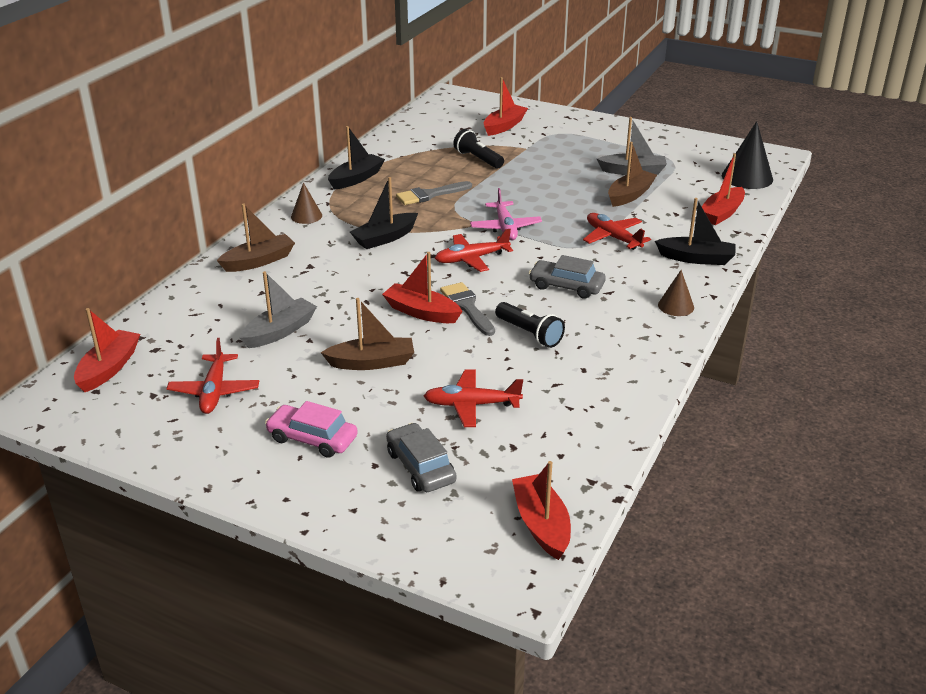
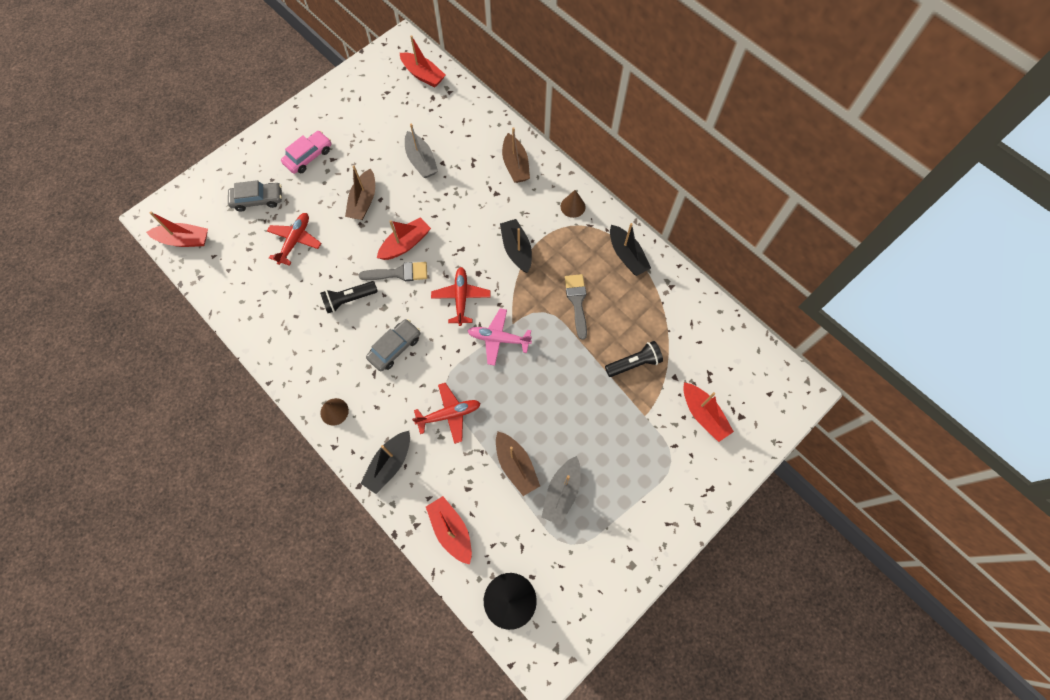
camera: 110 degrees right, 35 degrees up
red plane [166,338,259,414] -> none

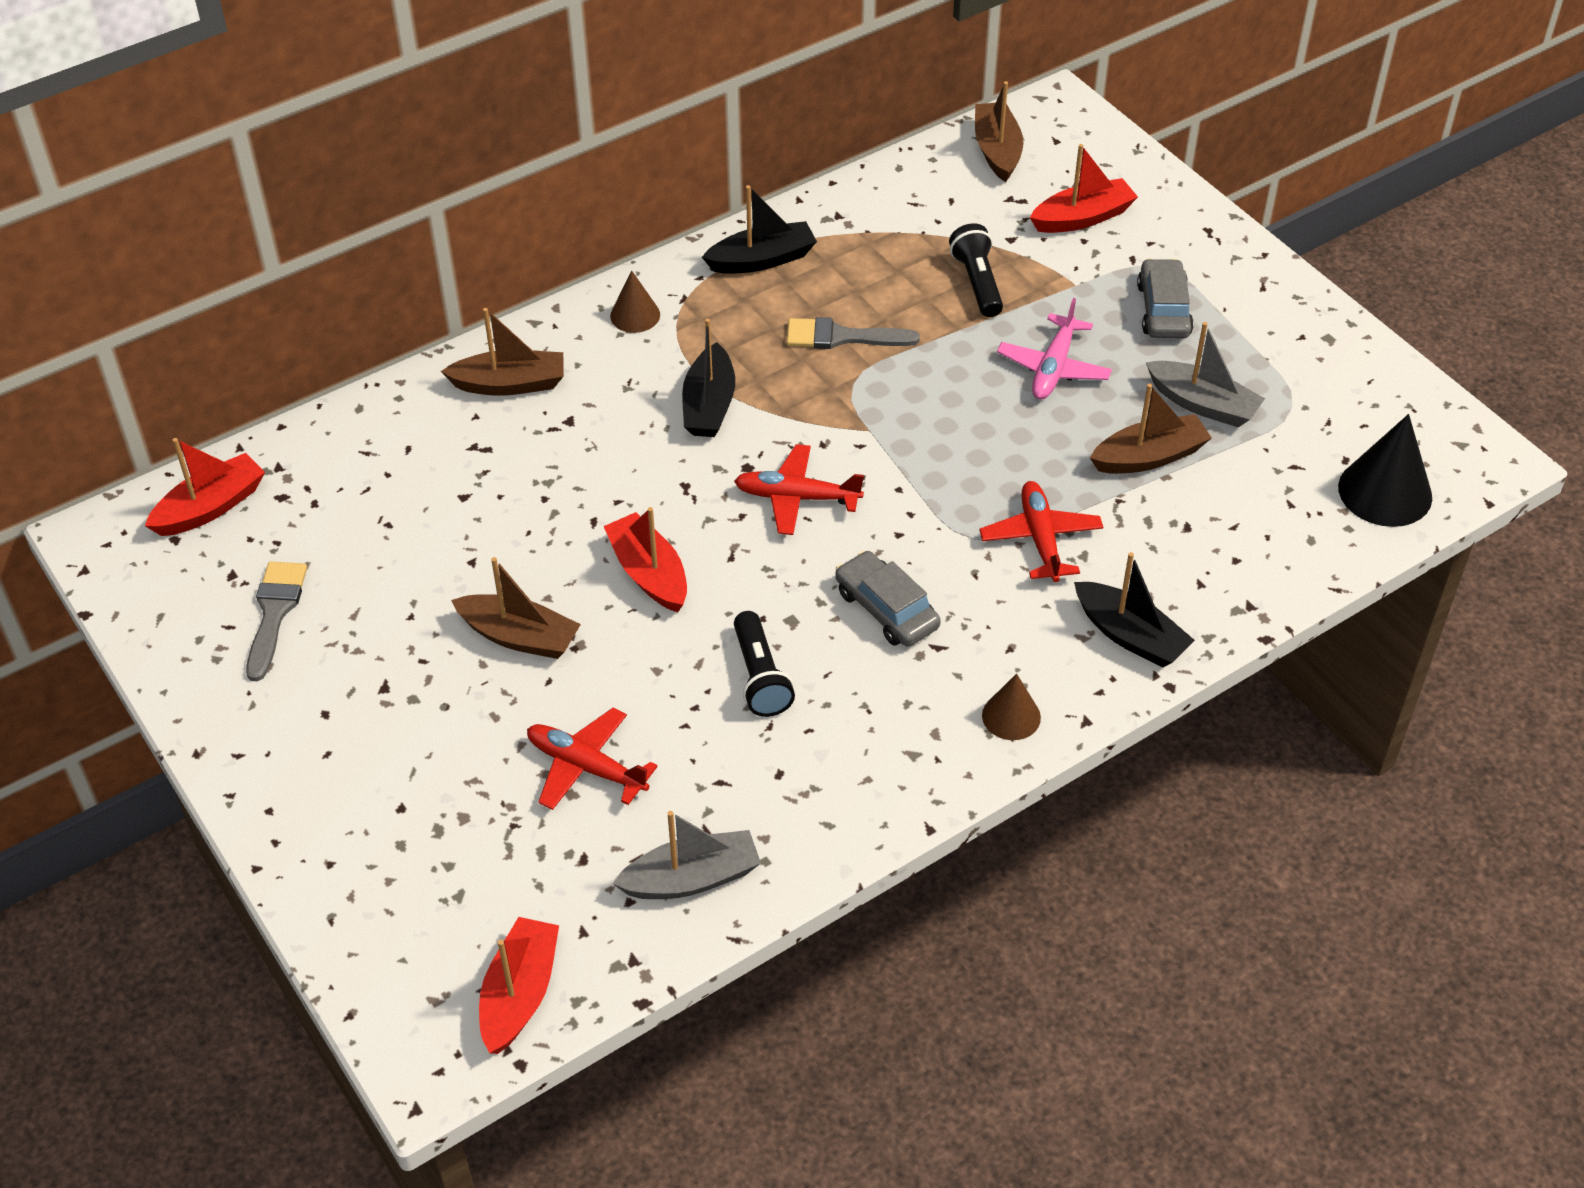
camera: 80 degrees left, 20 degrees down
grey car [228,180,282,212] -> grey car moved to [1137,258,1194,338]
pink car [281,131,331,174] -> none
grey brush [359,262,427,281] -> grey brush moved to [246,561,307,681]
grey boat [405,124,438,178] -> grey boat moved to [613,811,761,899]
red boat [426,496,472,565] -> none
pink plane [468,308,532,366] -> pink plane moved to [997,298,1112,400]
black boat [500,219,532,273] -> black boat turned 75 degrees counterclockwise [682,318,735,437]
none -> brown boat [975,81,1023,182]

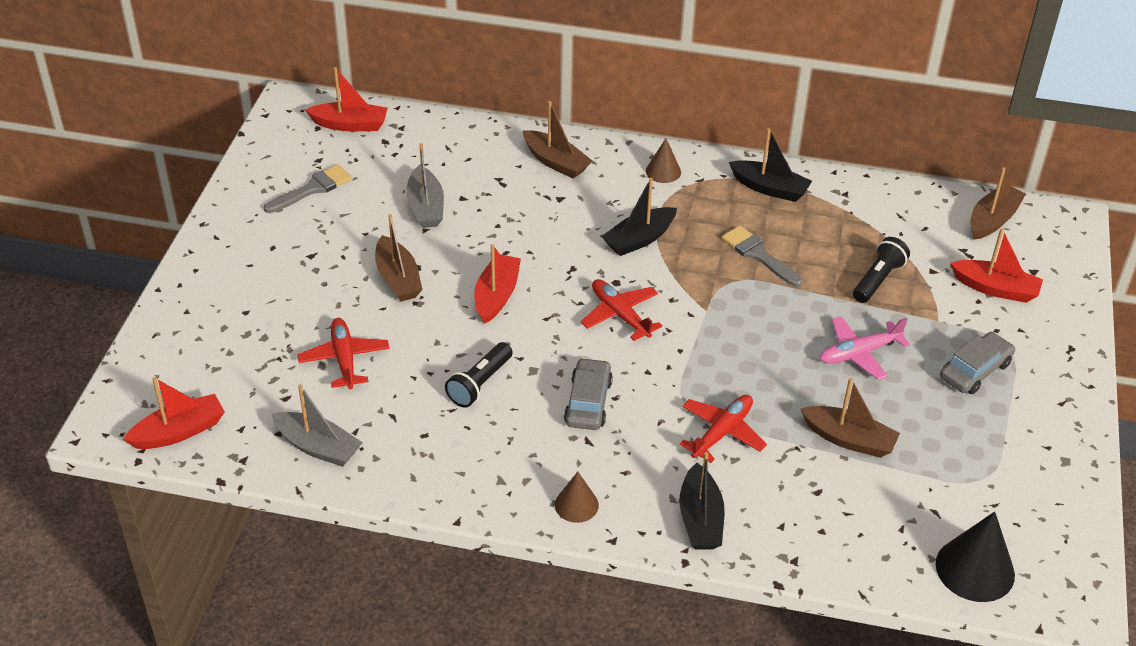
camera: 45 degrees right, 5 degrees down
grey boat [1146,322,1265,427] -> grey boat moved to [406,143,444,228]

